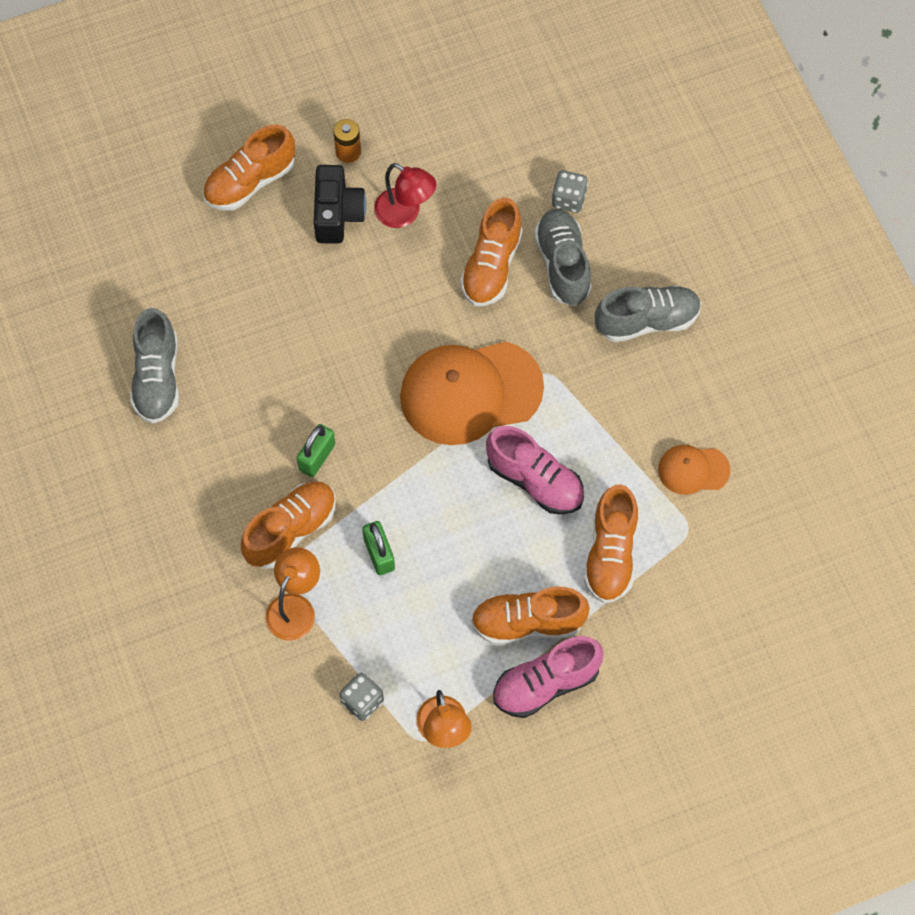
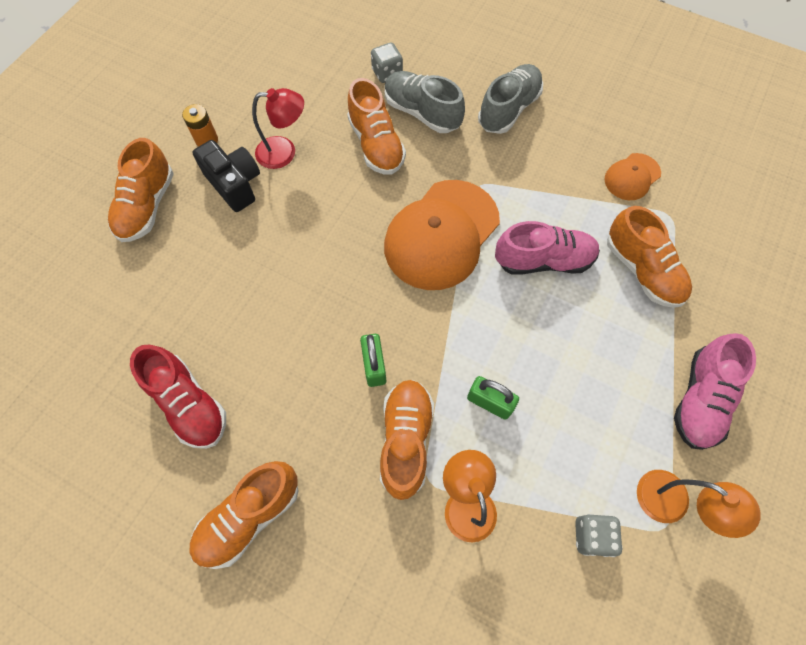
camera: 40 degrees left, 0 degrees up
grey shoe [130,308,179,424] -> red shoe [130,345,226,449]
orange shoe [471,587,590,645] -> orange shoe moved to [189,461,299,569]

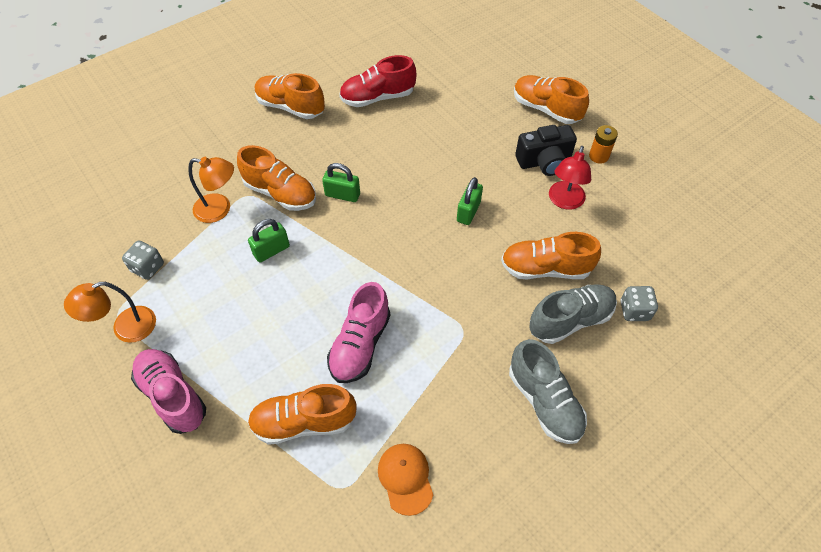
camera: 115 degrees right, 10 degrees down
orange shoe [189,461,299,569] -> orange shoe turned 45 degrees counterclockwise [255,73,325,119]
orange cap [384,180,500,290] -> none
none -> green padlock [457,177,483,225]

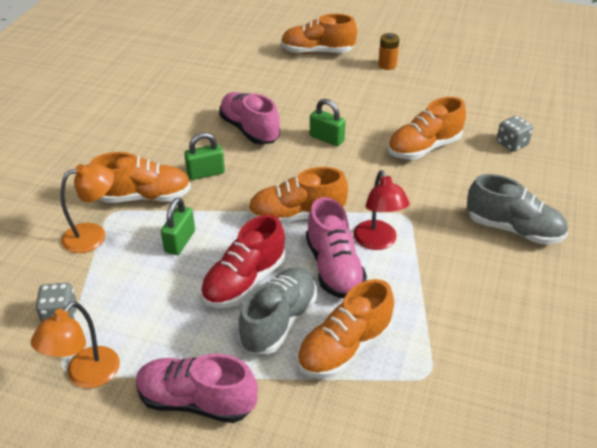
camera: 35 degrees left, 15 degrees down
orange shoe [255,73,325,119] -> orange shoe moved to [248,167,348,224]
red shoe [339,55,416,107] -> red shoe moved to [201,215,285,308]
orange cap [378,444,433,516] -> none
green padlock [457,177,483,225] -> green padlock turned 45 degrees counterclockwise [310,99,346,146]
black camera [515,125,577,176] -> none
grey shoe [529,284,617,344] -> grey shoe moved to [238,267,317,354]
red lamp [549,146,591,210] -> red lamp moved to [353,170,409,250]
none -> pink shoe [219,92,280,145]

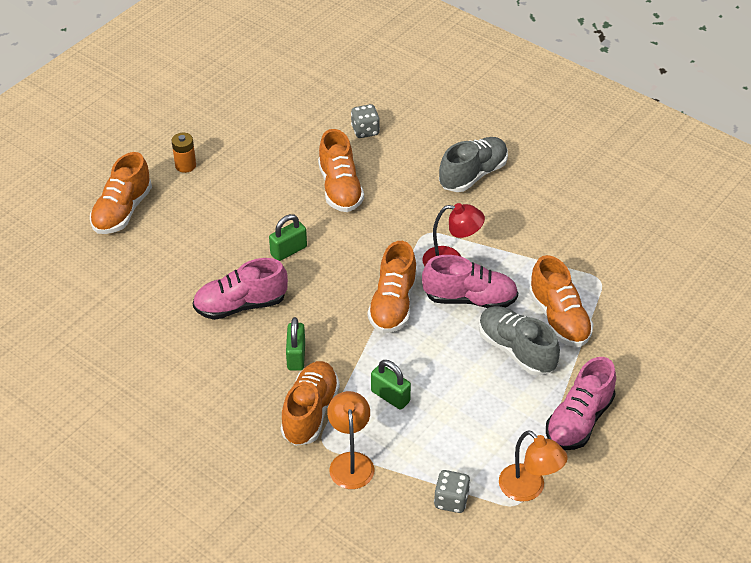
camera: 70 degrees left, 5 degrees up
red shoe [201,215,285,308] -> none

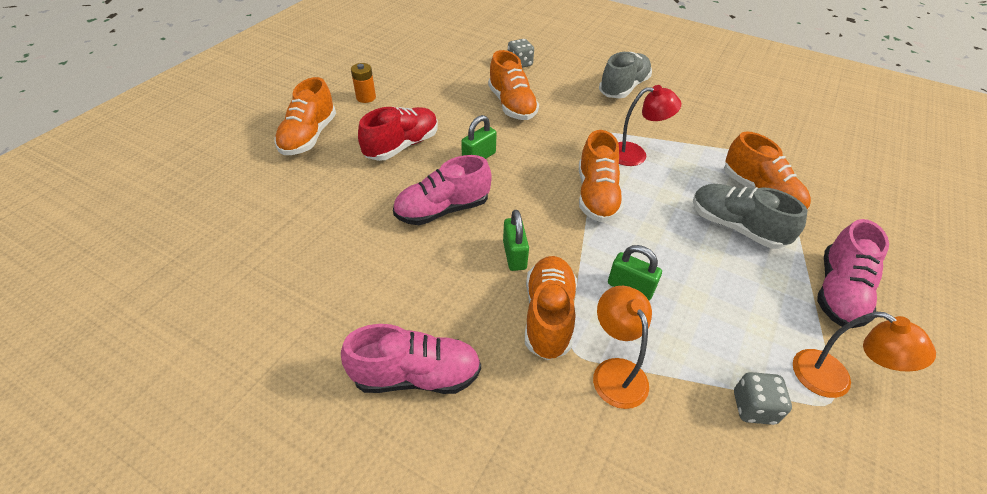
camera: 10 degrees left, 0 degrees up
pink shoe [422,255,518,308] -> pink shoe moved to [341,324,481,394]
none -> red shoe [358,107,438,161]

